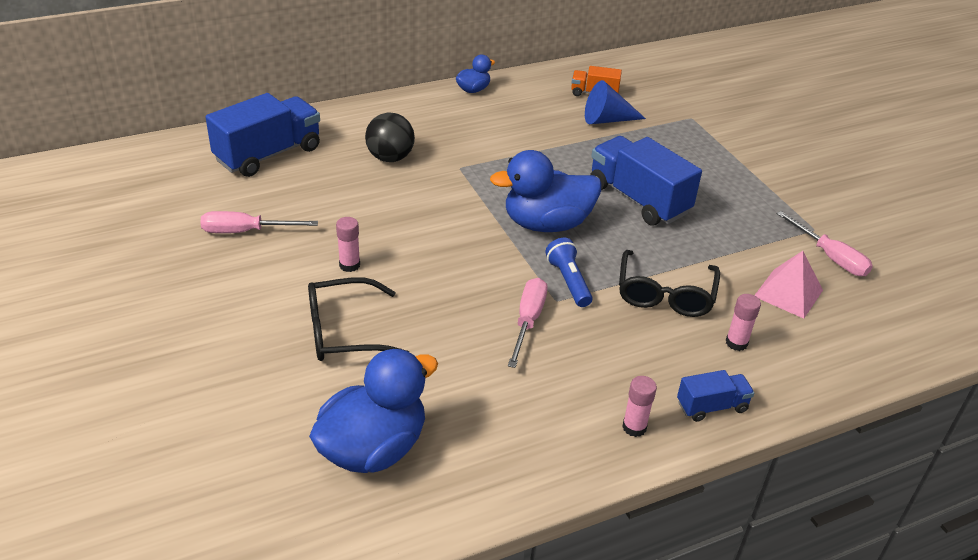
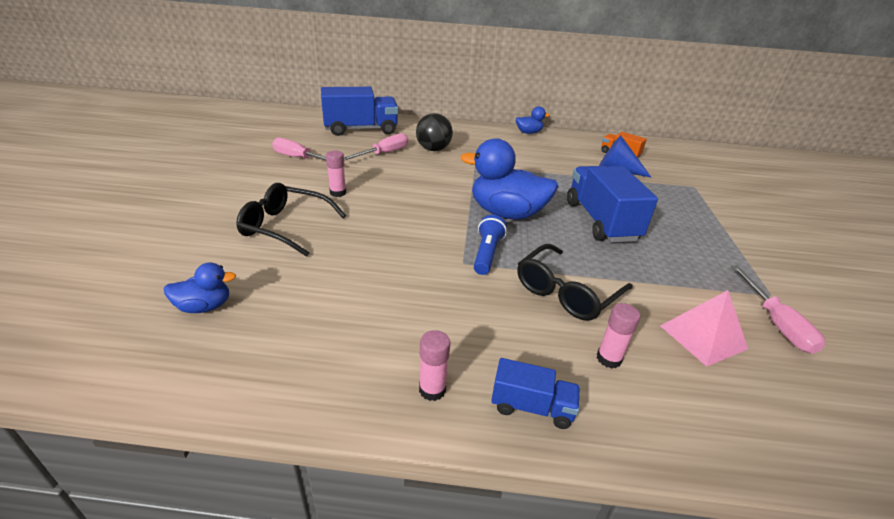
camera: 30 degrees right, 5 degrees down
blue duck [309,348,438,473] -> blue duck [164,263,236,313], size x0.50
pink screwdriver [508,278,547,368] -> pink screwdriver moved to [344,133,409,160]

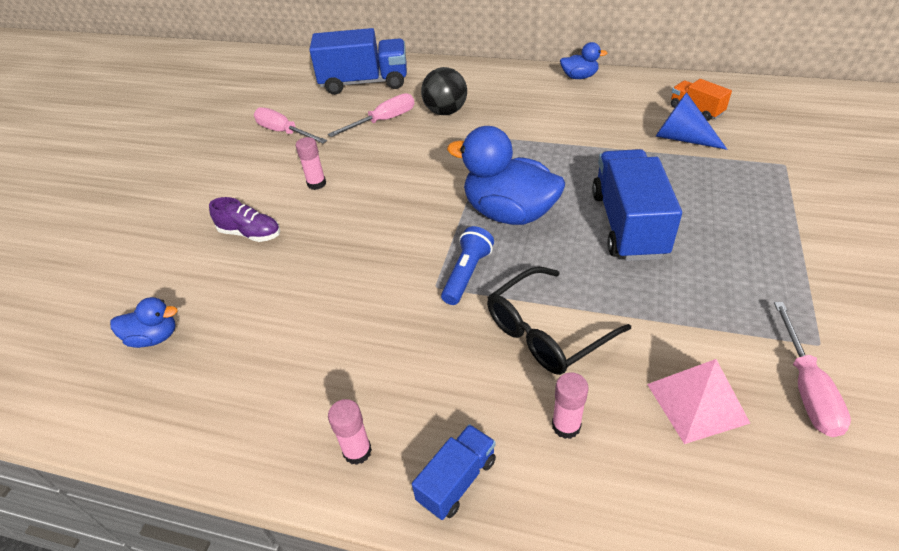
camera: 15 degrees right, 10 degrees up
black glasses [236,183,346,257] -> purple shoe [209,197,280,242]
blue truck [491,358,580,429] -> blue truck turned 75 degrees counterclockwise [412,424,496,520]

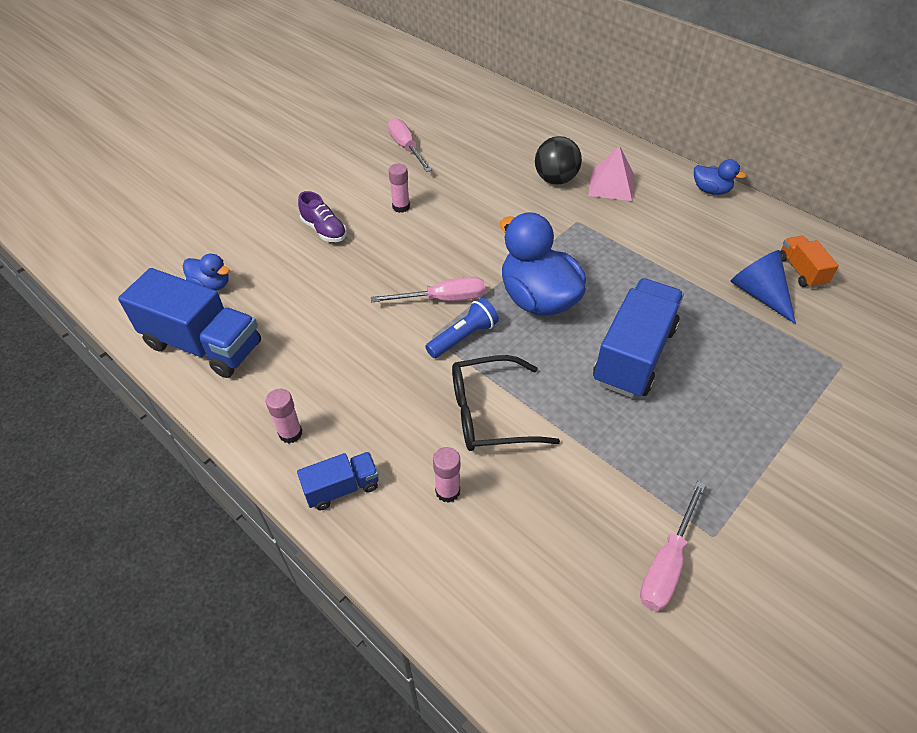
camera: 25 degrees right, 5 degrees up
blue truck [309,28,407,94] -> blue truck moved to [118,268,261,378]
pink screwdriver [328,93,414,137] -> pink screwdriver moved to [371,277,485,302]
pink pyramid [647,359,750,444] -> pink pyramid moved to [588,146,635,201]

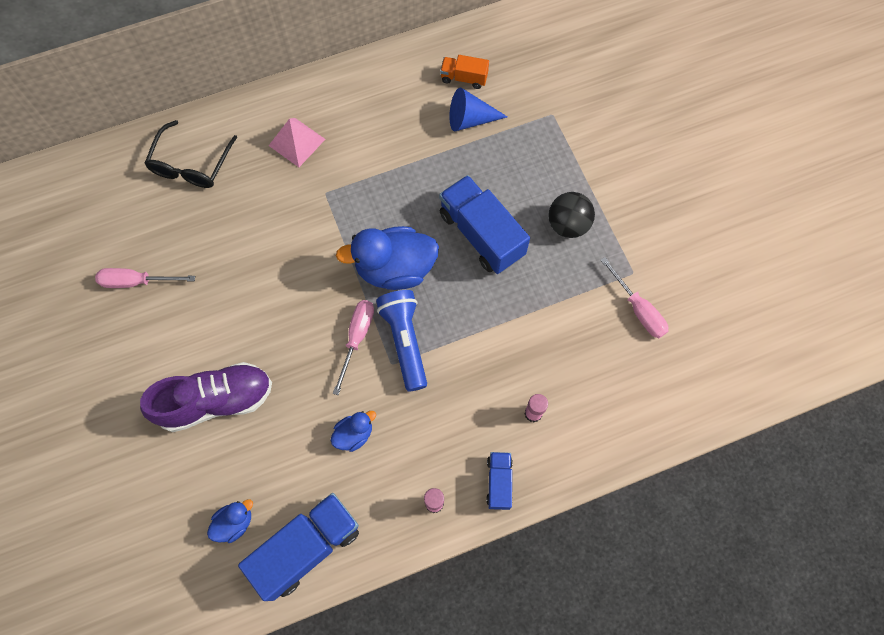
camera: 65 degrees left, 20 degrees up
purple shoe [298,191,347,242] -> purple shoe [140,362,272,432], size x1.91
pink glue stick [388,164,410,213] -> none
blue flashlight [425,298,499,358] -> blue flashlight [376,290,427,392], size x1.51
black glasses [452,355,560,451] -> black glasses moved to [144,120,237,188]
black ball [535,136,582,185] -> black ball moved to [548,192,595,238]
blue duck [694,159,746,195] -> blue duck moved to [331,411,376,452]

